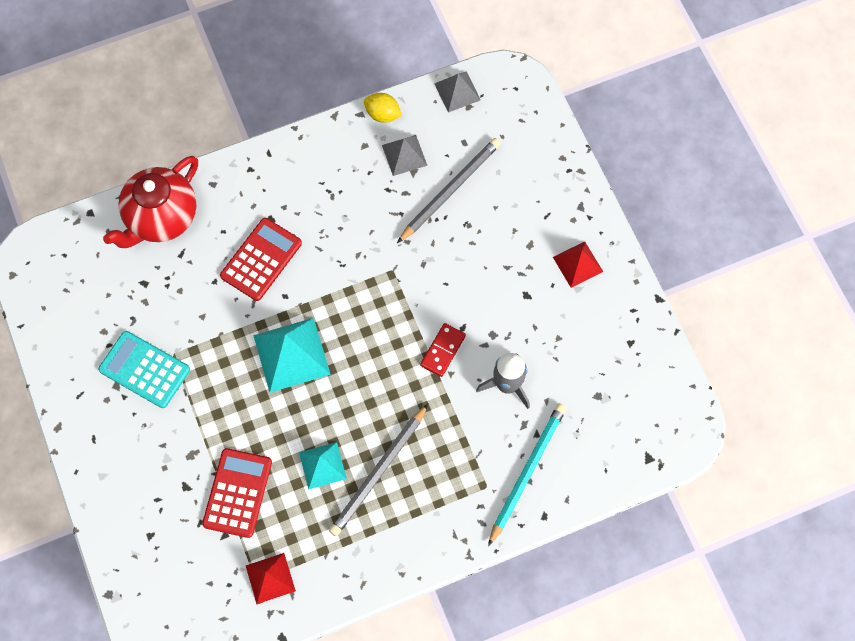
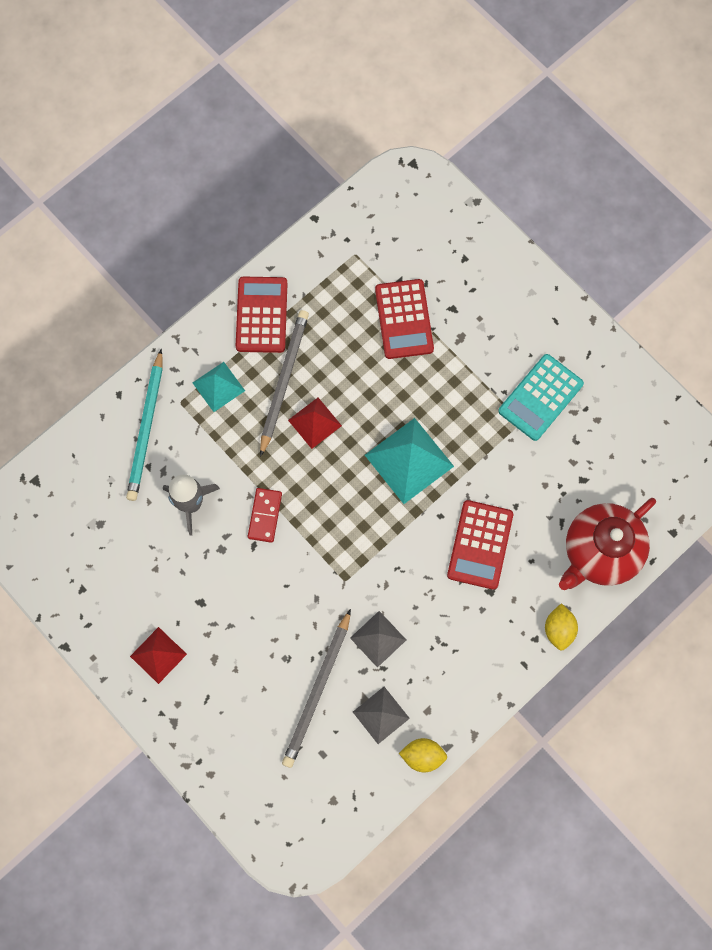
camera: 160 degrees right, 5 degrees up
turquoise calculator [98,331,190,408] -> turquoise calculator turned 120 degrees clockwise [498,354,584,441]
red teapot [103,156,198,248] -> red teapot turned 150 degrees counterclockwise [559,498,656,590]
red pyramid [246,553,296,604] -> red pyramid moved to [288,398,342,449]
turquoise pyramid [299,442,347,490] -> turquoise pyramid moved to [192,362,245,412]
grey pyramid [435,72,481,113] -> grey pyramid moved to [350,611,406,668]
none -> red calculator [236,277,288,353]
none -> yellow lemon [545,603,578,651]

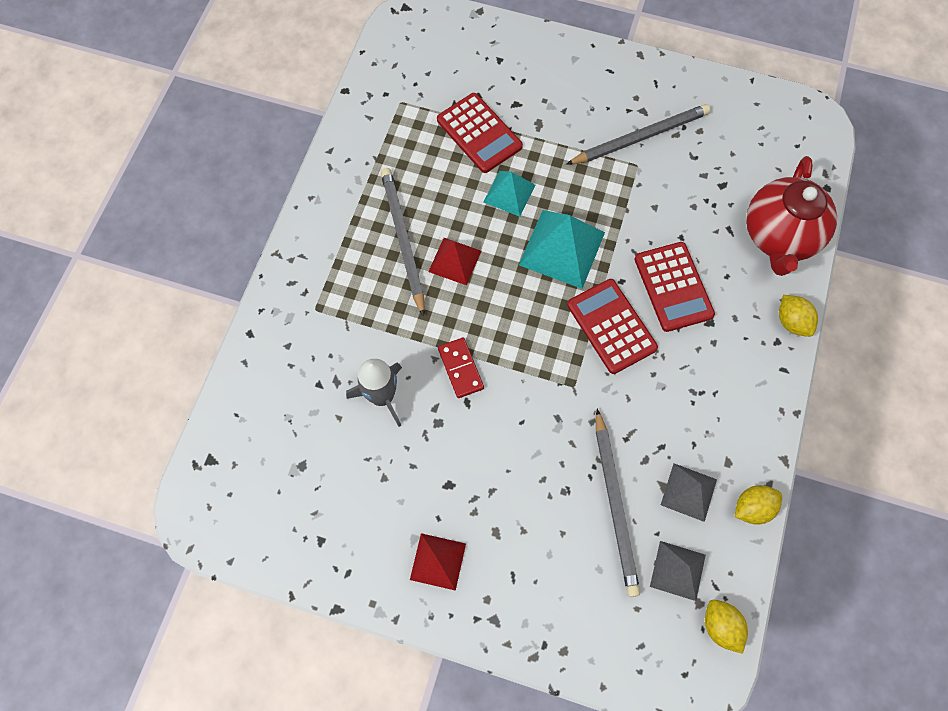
camera: 30 degrees left, 5 degrees down
turquoise pencil [126,349,163,501] -> none
turquoise pyramid [192,362,245,412] -> turquoise pyramid moved to [484,171,535,217]
red calculator [236,277,288,353] -> red calculator moved to [567,279,658,374]
grey pyramid [350,611,406,668] -> grey pyramid moved to [650,541,706,601]
turquoise calculator [498,354,584,441] -> grey pencil [566,104,711,165]
none -> yellow lemon [705,600,748,654]

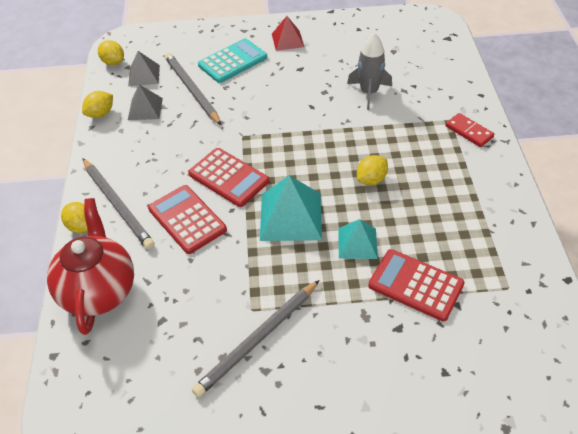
camera: 160 degrees right, 20 degrees down
grey pencil [381,168,425,317] -> grey pencil moved to [82,158,155,249]
red pyramid [428,238,481,285] -> yellow lemon [357,155,388,185]
red domino [438,338,484,398] -> red domino moved to [446,113,494,147]
none -> turquoise calculator [198,38,267,83]

